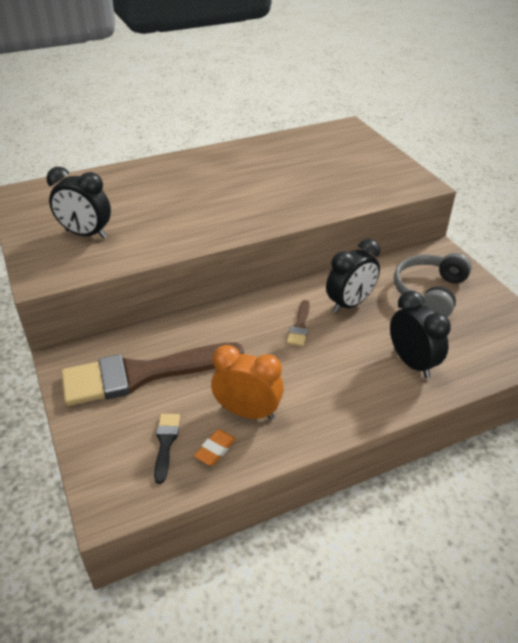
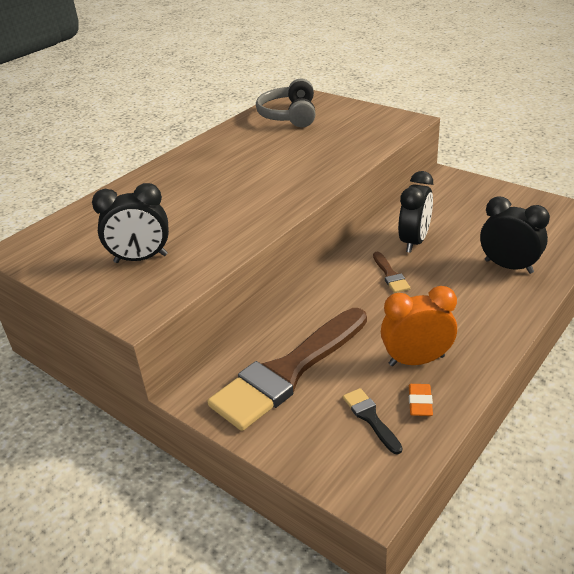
camera: 25 degrees left, 5 degrees down
grey headphones [394,253,472,317] -> grey headphones moved to [256,79,316,128]

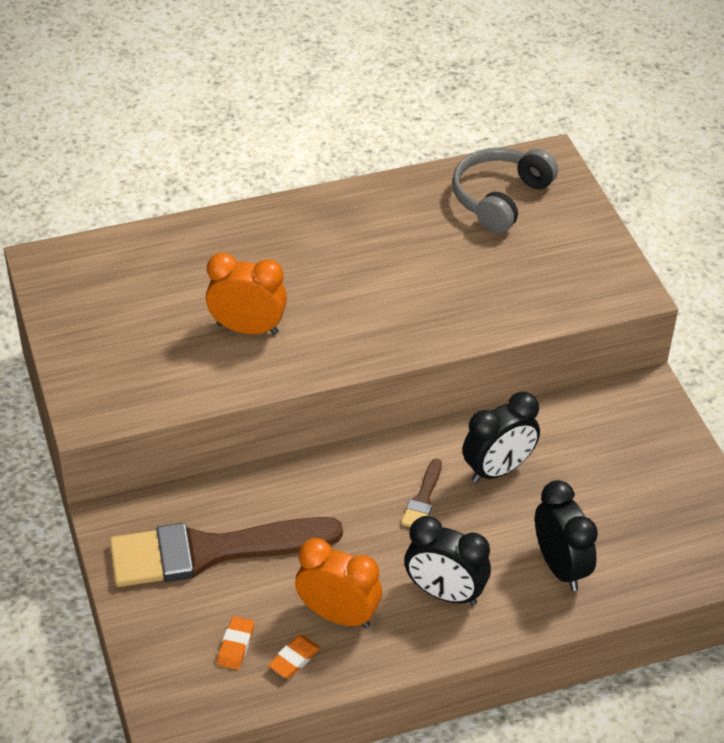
camera: 30 degrees right, 10 degrees up
black clock [92,183,169,263] -> black clock moved to [404,516,491,606]
black brush [343,388,402,455] -> orange eraser [217,616,254,670]
none -> orange clock [206,252,287,335]

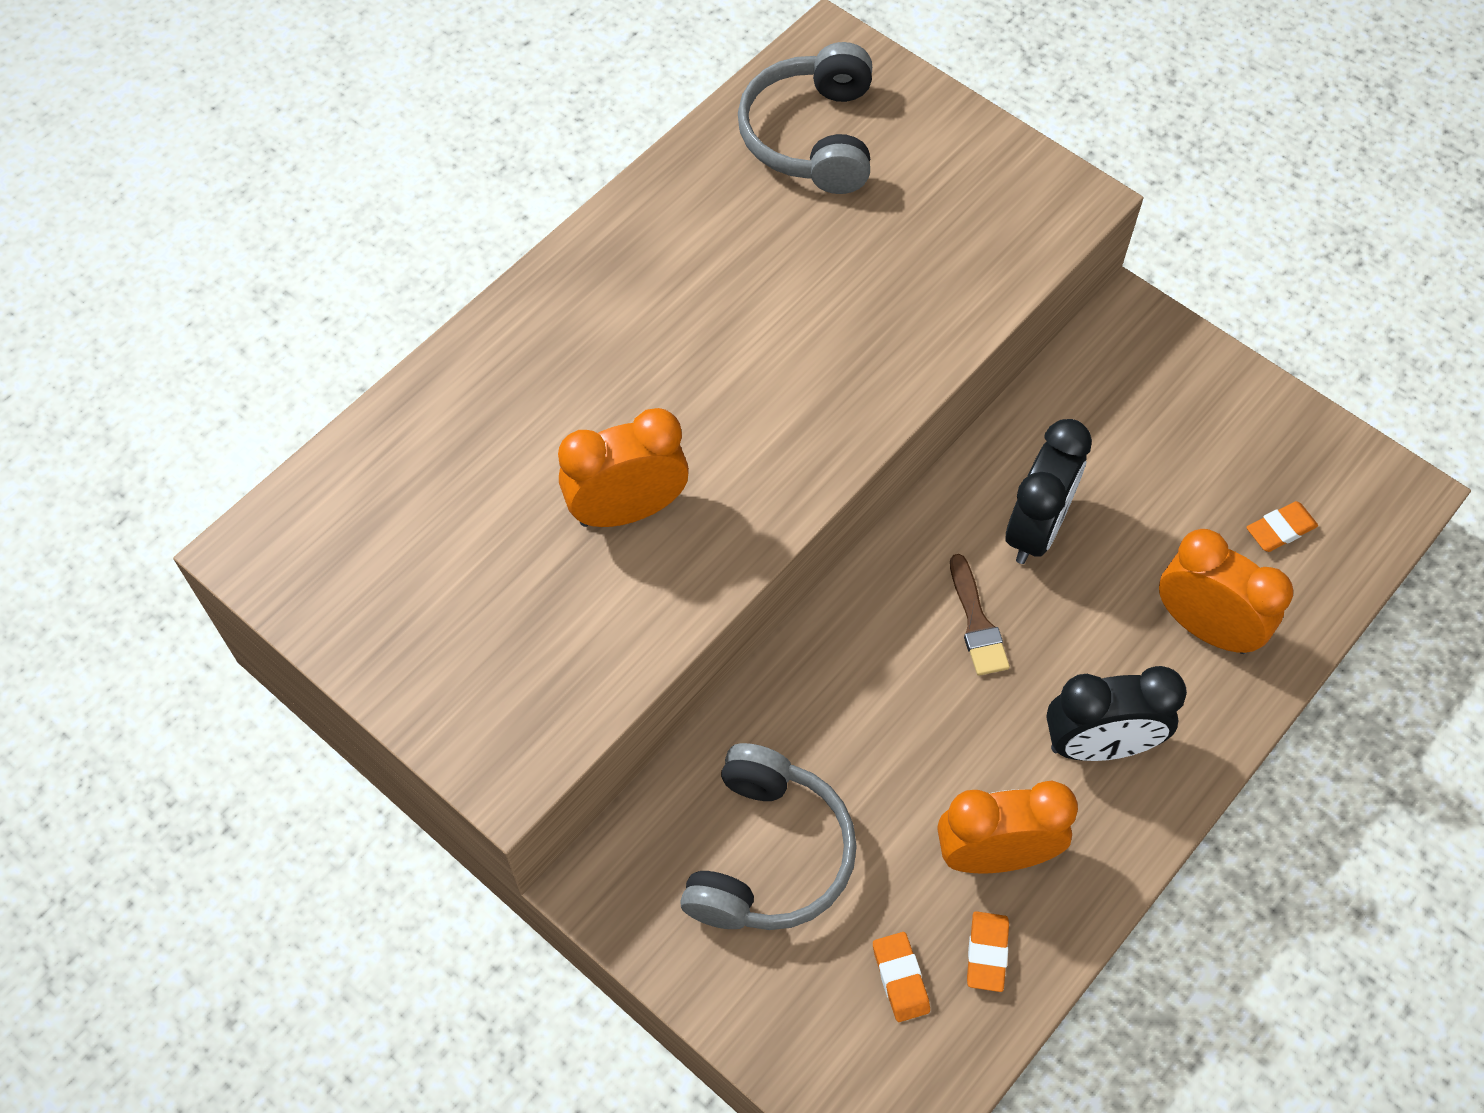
camera: 30 degrees left, 15 degrees up
brown brush [110,517,343,587] -> grey headphones [680,743,857,930]
black clock [535,480,598,591] -> orange clock [1159,529,1293,654]
none -> orange eraser [1246,501,1318,552]

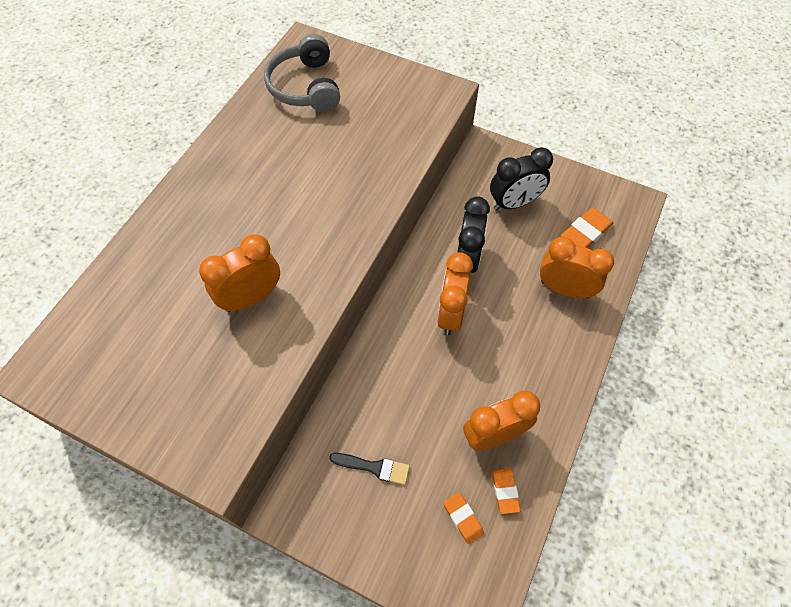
camera: 15 degrees left, 0 degrees up
grey headphones [680,743,857,930] -> black brush [329,453,410,485]
brown brush [950,554,1010,676] -> orange clock [437,252,473,335]
black clock [1046,666,1187,761] -> black clock moved to [490,147,553,210]
orange eraser [1246,501,1318,552] -> orange eraser [561,207,614,248], size x1.61

